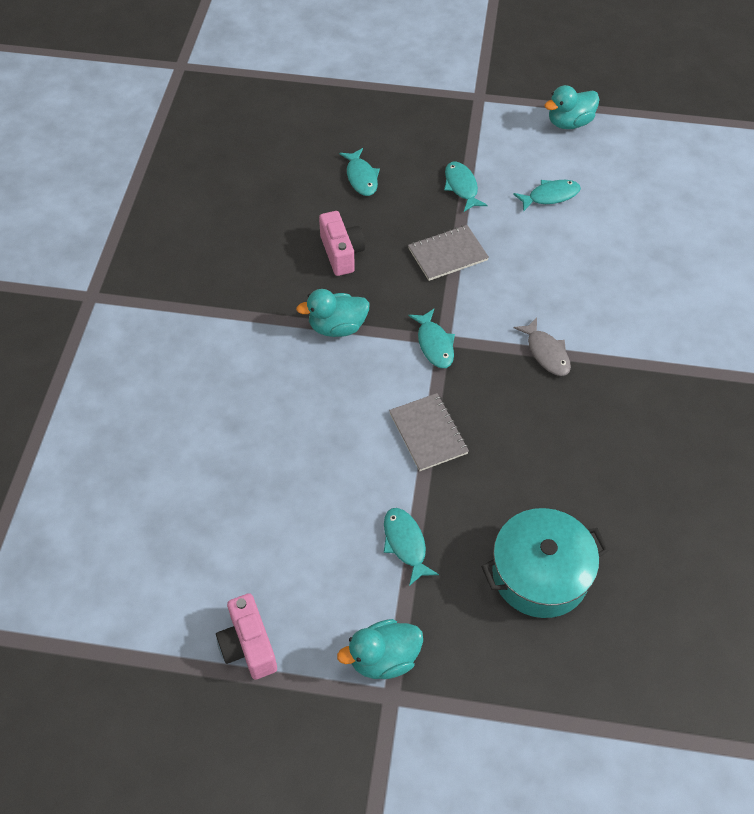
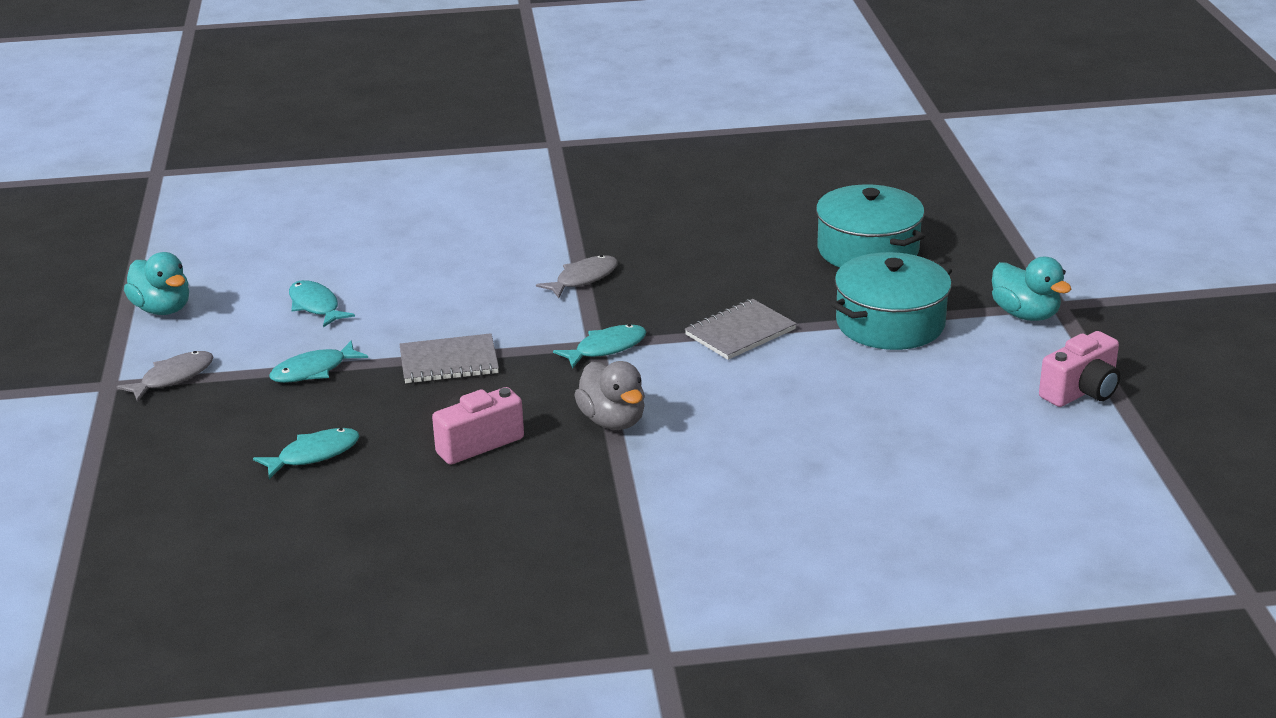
camera: 105 degrees left, 25 degrees down
turquoise duck [296,289,370,337] -> grey duck [574,361,645,430]
turquoise fish [384,508,439,586] -> turquoise pot [831,252,952,350]
grey notebook [408,225,489,281] -> grey notebook turned 60 degrees counterclockwise [399,333,499,383]
none -> grey fish [117,351,213,402]

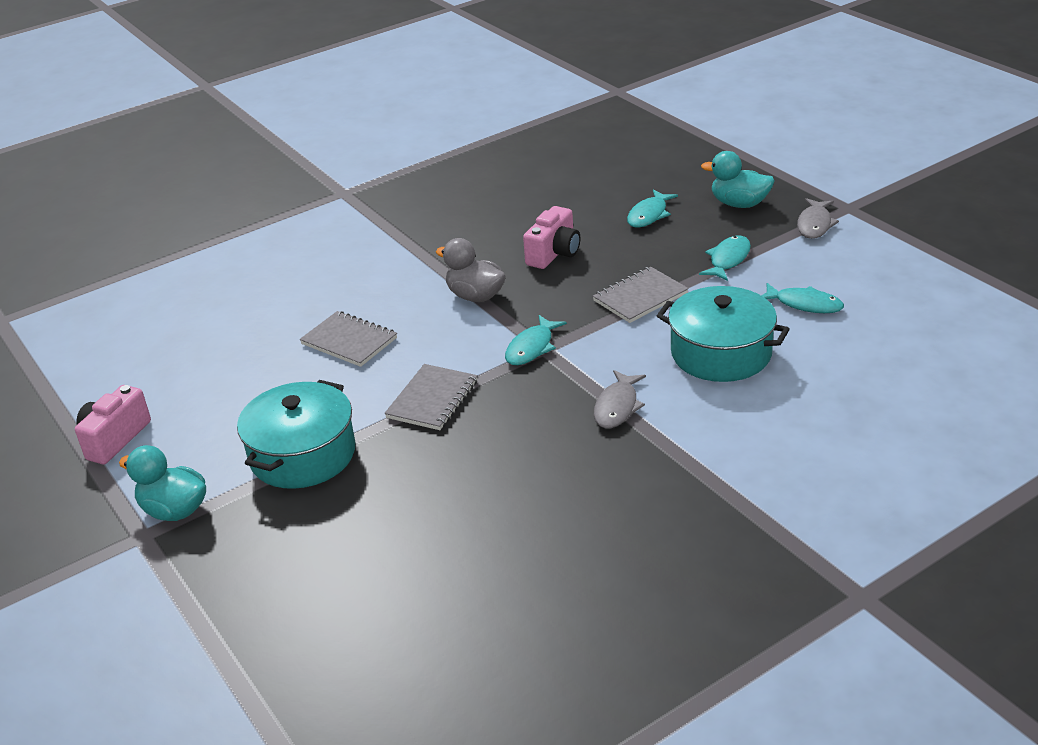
camera: 155 degrees right, 5 degrees up
turquoise duck [124,252,189,315] -> turquoise duck moved to [701,151,775,208]
turquoise pot [816,185,925,267] -> turquoise pot moved to [657,286,790,382]
none -> grey notebook [300,311,397,367]

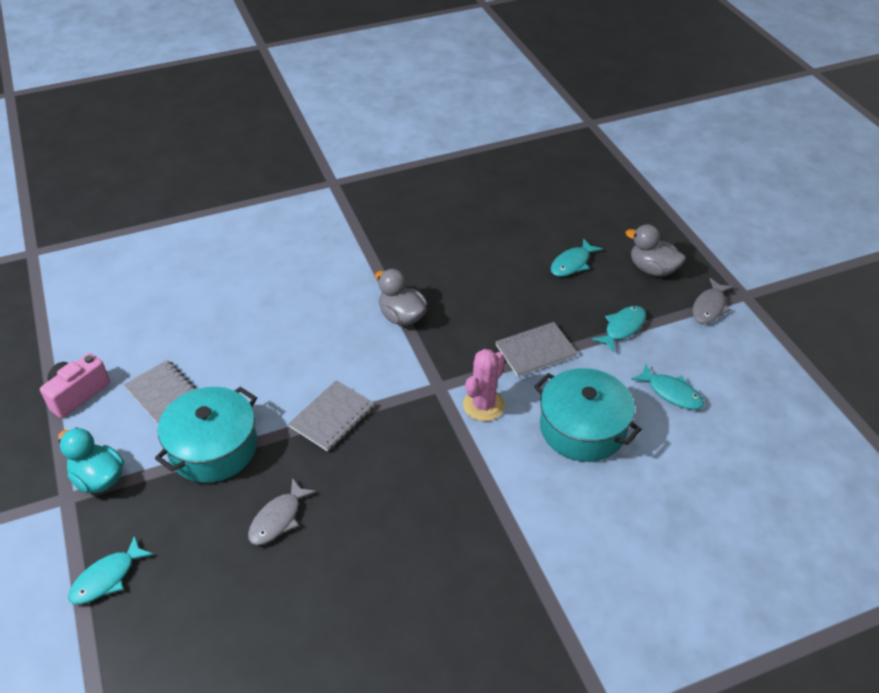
camera: 10 degrees right, 10 degrees up
grey notebook [300,311,397,367] -> grey notebook moved to [124,360,196,424]
turquoise fish [505,315,567,365] -> turquoise fish moved to [68,535,154,604]
pink camera [523,206,580,269] -> none
grey fish [594,370,646,428] -> grey fish moved to [248,478,316,545]
turquoise duck [701,151,775,208] -> grey duck [625,224,685,277]
none -> pink cactus [463,349,505,421]

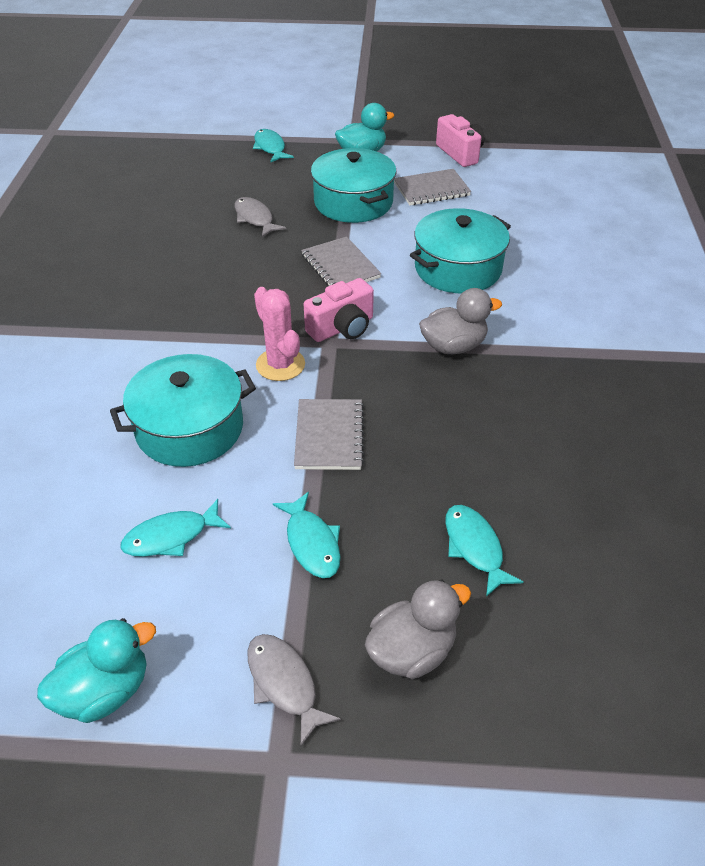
camera: 115 degrees right, 0 degrees up
none -> turquoise duck [37,618,156,723]
none -> pink camera [304,278,374,342]
none -> turquoise pot [410,208,511,293]

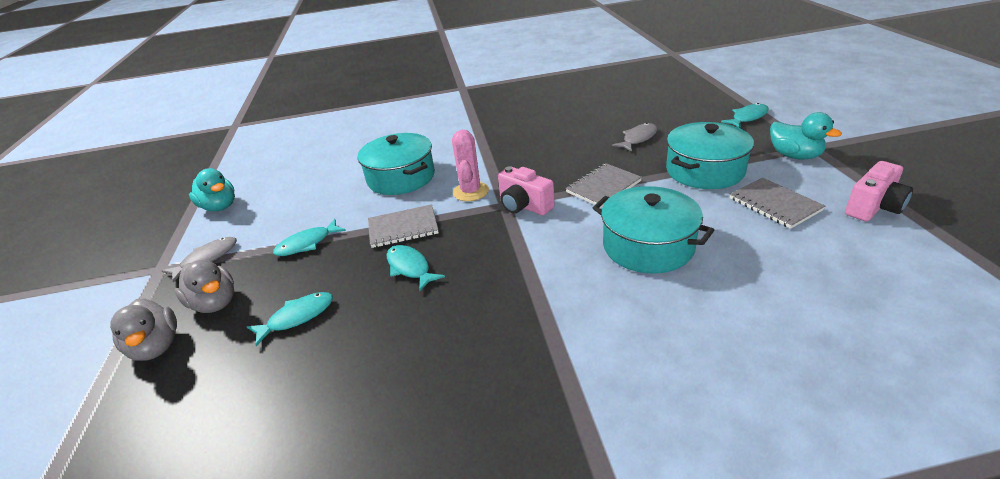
camera: 80 degrees right, 10 degrees down
turquoise fish [120,499,231,557] -> turquoise fish moved to [387,245,445,291]
pink cactus [254,287,305,381] -> pink cactus turned 45 degrees counterclockwise [452,130,489,201]
grey duck [419,288,502,354] -> grey duck moved to [110,298,177,361]

